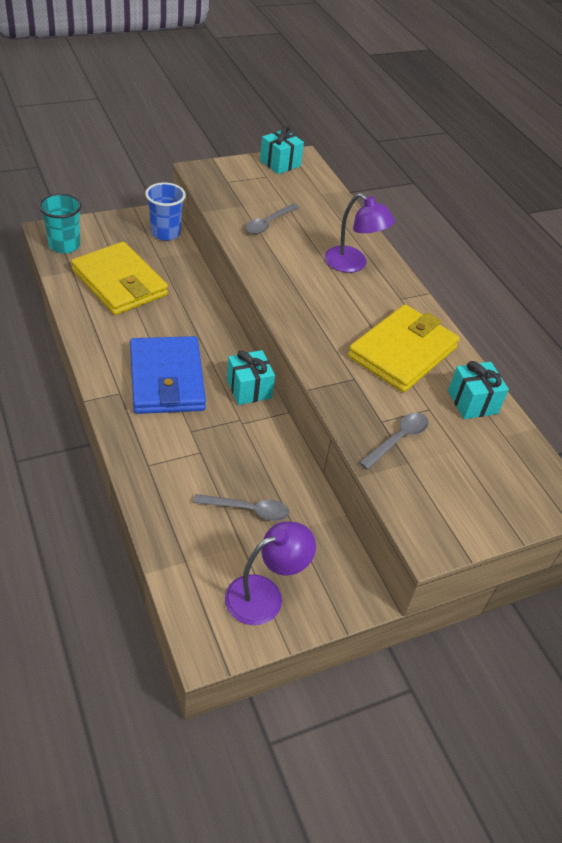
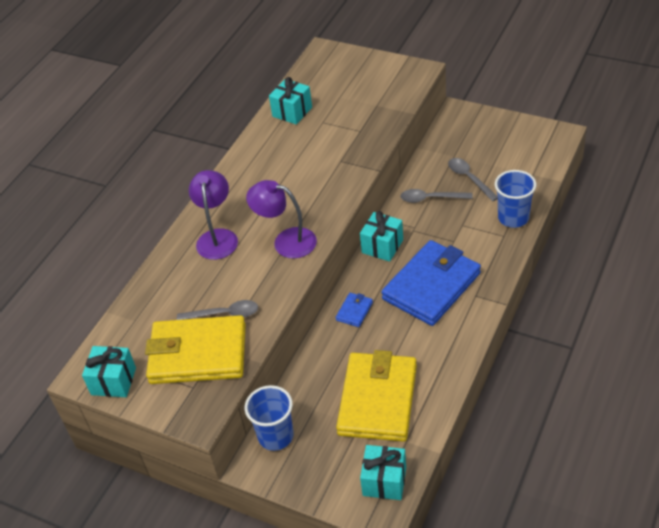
camera: 120 degrees left, 0 degrees up
turquoise cup [39,193,82,254] -> turquoise gift [360,445,406,500]
purple lamp [225,521,316,625] -> purple lamp moved to [246,180,317,258]
yellow wallet [348,305,460,392] -> yellow wallet moved to [145,315,246,384]
grey spoon [359,413,428,470] -> grey spoon moved to [400,189,473,203]
none -> blue wallet [335,293,373,327]
none -> blue cup [495,170,536,228]

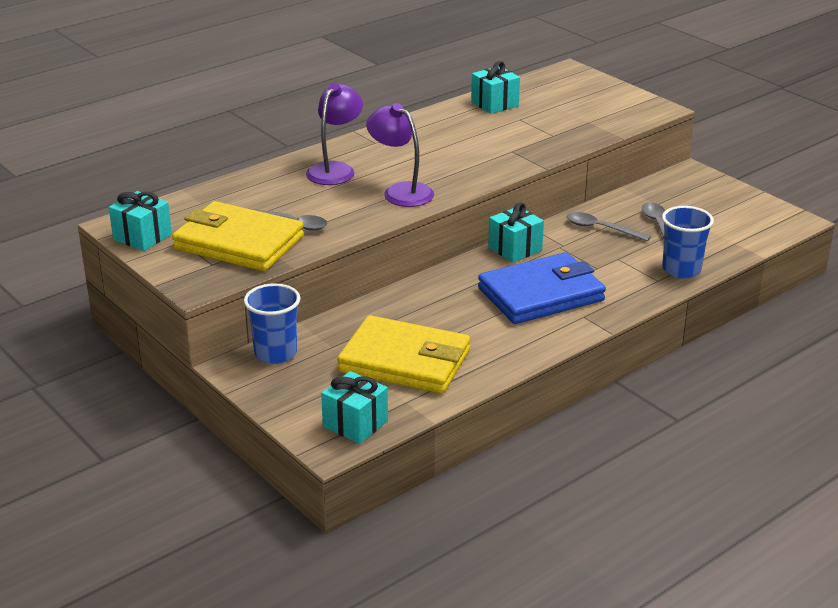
camera: 20 degrees right, 15 degrees down
blue wallet [335,293,373,327] -> none
yellow wallet [336,350,417,442] -> yellow wallet turned 75 degrees clockwise [337,315,470,394]

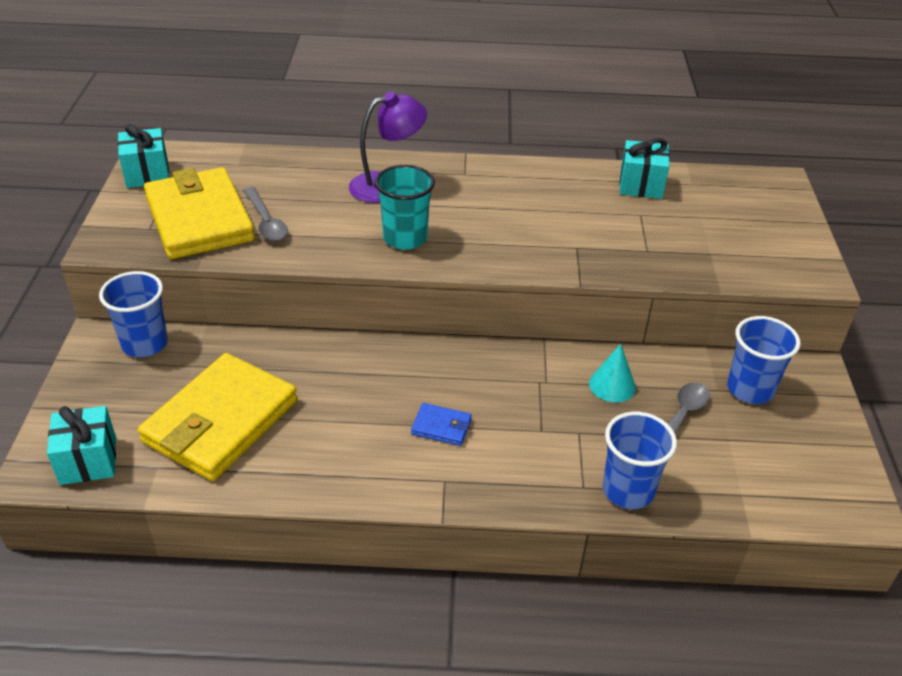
camera: 40 degrees right, 10 degrees up
yellow wallet [337,315,470,394] -> yellow wallet turned 60 degrees clockwise [138,353,297,481]
purple lamp [366,103,434,207] -> turquoise cup [375,165,435,250]
blue wallet [478,252,606,324] -> blue wallet [411,403,472,446], size x0.41
turquoise gift [488,202,544,263] -> none
grey spoon [566,212,651,241] -> turquoise cone [589,344,636,402]
none -> blue cup [727,316,801,404]

